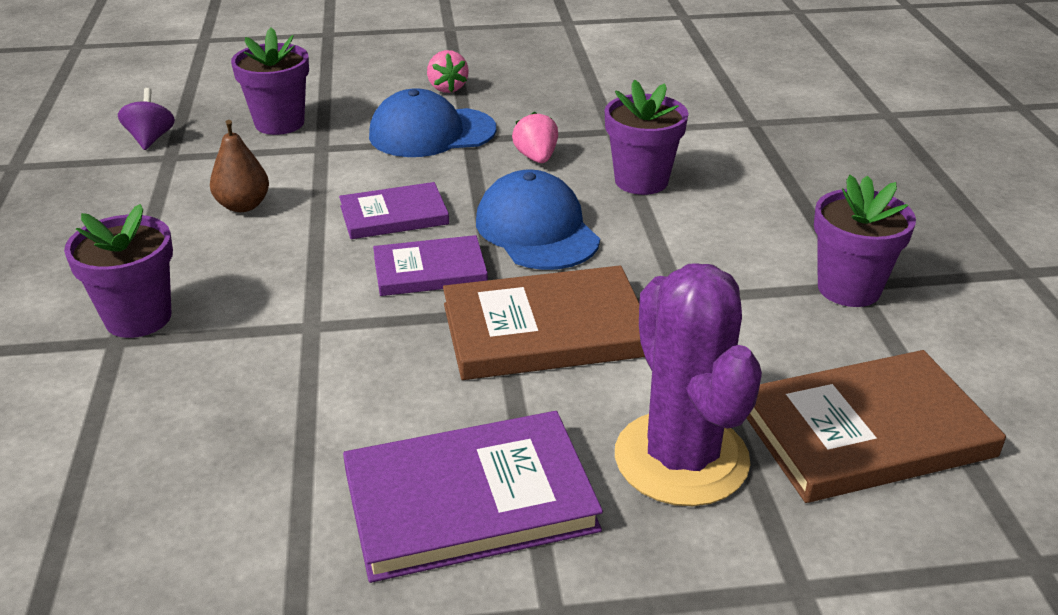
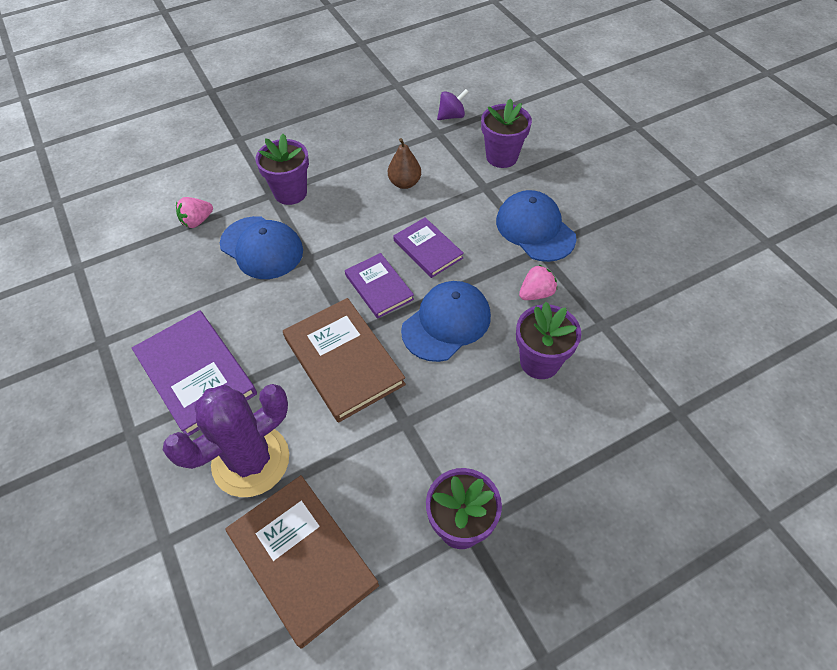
camera: 70 degrees right, 20 degrees up
pink strawberry [427,50,469,93] -> pink strawberry moved to [176,197,213,228]
none -> blue cap [220,216,303,279]

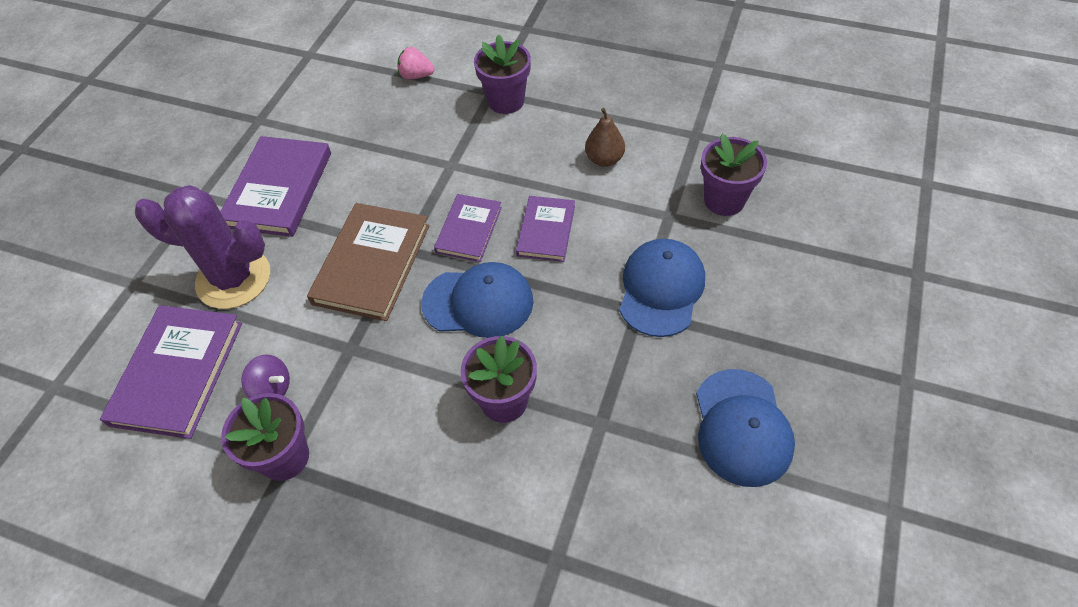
camera: 50 degrees right, 0 degrees up
blue cap [220,216,303,279] -> blue cap moved to [696,369,795,487]
brown book [226,475,379,649] -> purple book [100,305,242,439]
purple spinning top [437,89,468,120] -> purple spinning top moved to [241,355,290,398]
pink strawberry [519,265,557,300] -> none

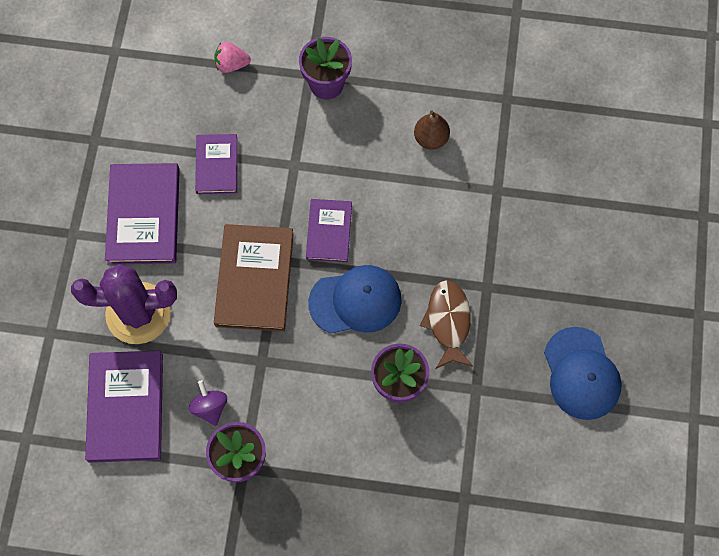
camera: 15 degrees left, 15 degrees up
purple spinning top [241,355,290,398] -> purple spinning top turned 120 degrees counterclockwise [188,380,227,426]
purple book [516,196,575,262] -> purple book moved to [195,134,238,194]
blue cap [620,239,705,337] -> none
purple flower pot [701,134,767,216] -> none
none -> brown fish [420,280,473,369]

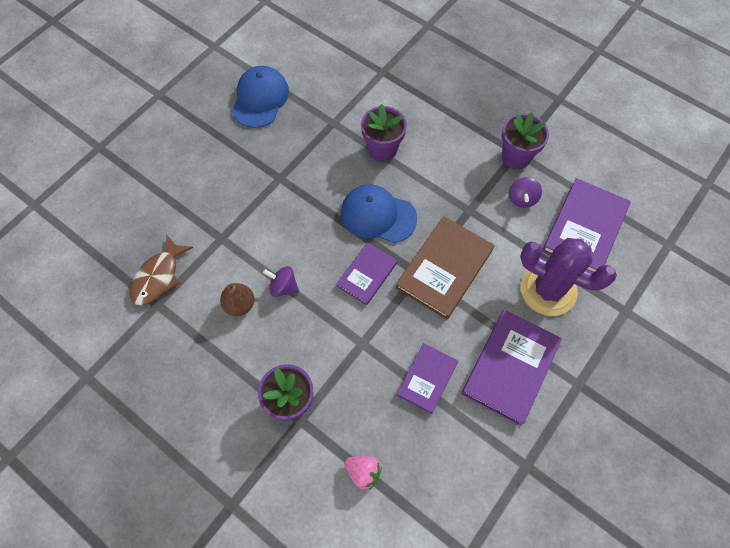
camera: 150 degrees left, 5 degrees down
brown fish [420,280,473,369] -> brown fish moved to [130,235,193,305]
none -> purple spinning top [263,266,299,297]

